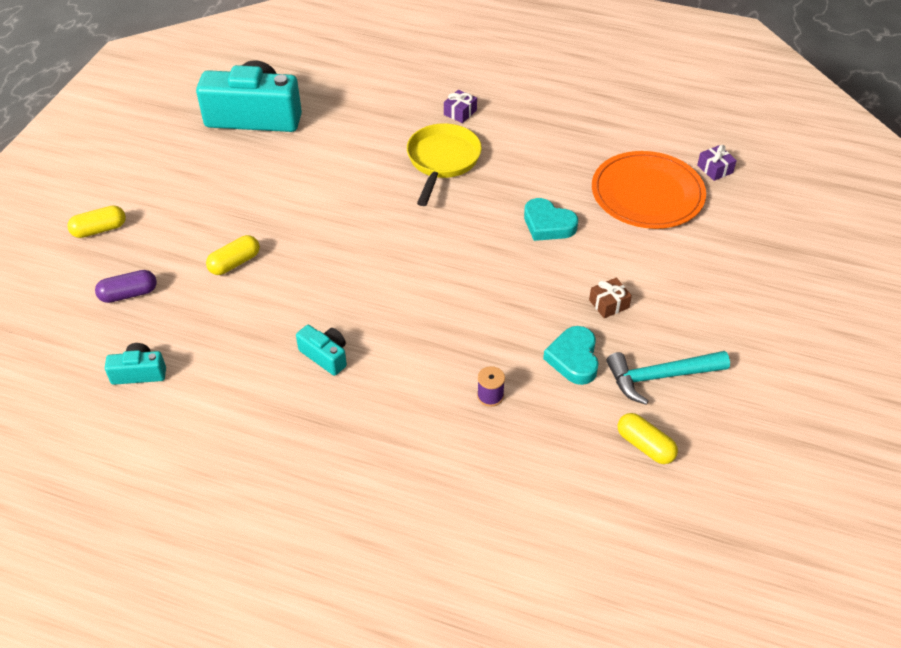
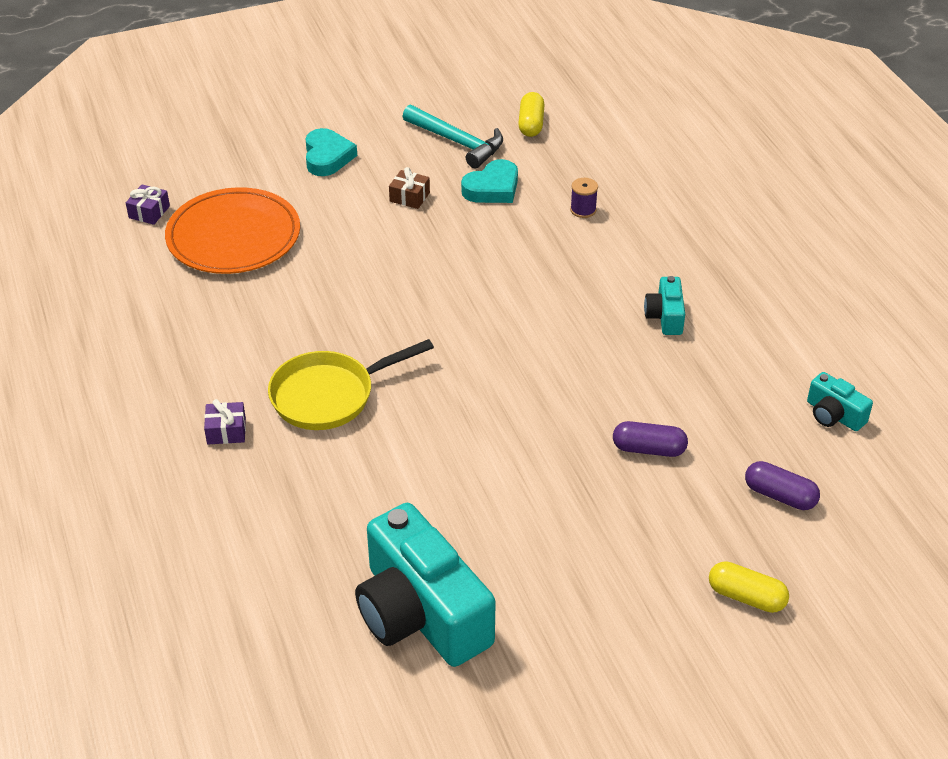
camera: 130 degrees left, 5 degrees down
yellow capsule [206,235,260,275] -> purple capsule [613,421,688,457]
turquoise heart [524,198,578,241] -> turquoise heart moved to [306,128,357,176]

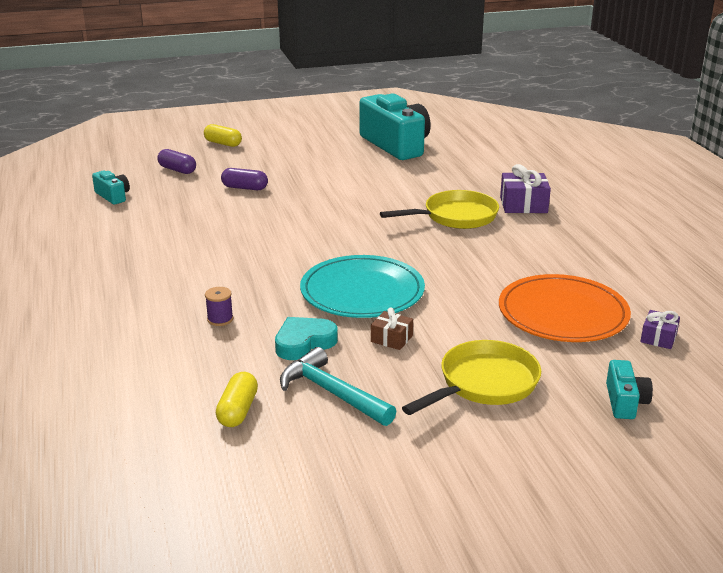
camera: 175 degrees left, 15 degrees down
purple gift [204,399,246,444] -> purple gift [500,164,551,213], size x1.68
turquoise heart [306,128,357,176] -> yellow pan [402,340,541,415]
turquoise camera [644,276,685,335] -> turquoise camera moved to [606,360,653,419]
none -> turquoise plate [300,255,425,318]

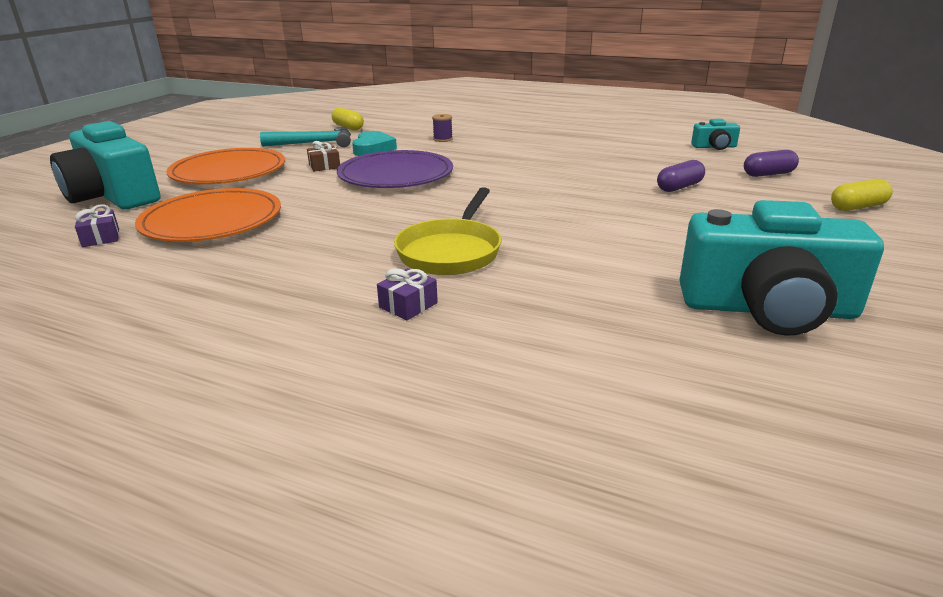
camera: 130 degrees right, 0 degrees up
turquoise plate [300,255,425,318] -> purple plate [337,150,453,188]
yellow pan [402,340,541,415] -> orange plate [166,148,285,184]
purple gift [500,164,551,213] -> purple gift [377,268,438,320], size x0.59
turquoise camera [606,360,653,419] -> turquoise camera [50,121,160,209], size x2.21

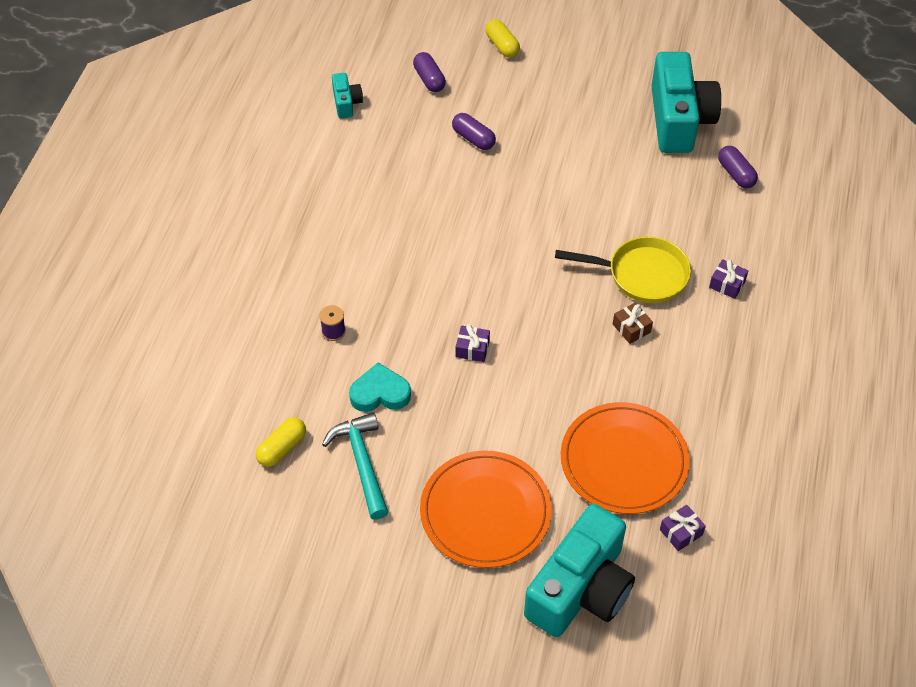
camera: 100 degrees left, 25 degrees up
brown gift [307,141,340,172] -> brown gift moved to [613,302,653,344]
purple plate [337,150,453,188] -> purple gift [456,324,490,362]
none -> purple capsule [718,146,758,188]

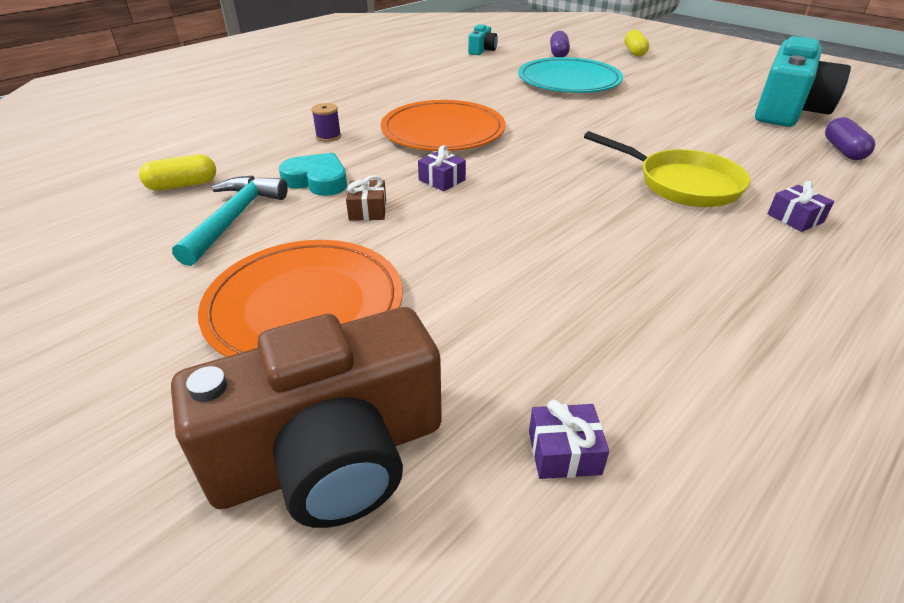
camera: 30 degrees right, 15 degrees down
purple capsule [452,113,496,150] -> turquoise plate [518,57,623,93]
turquoise camera [524,504,635,637] -> brown camera [171,307,442,528]
orange plate [561,402,690,514] -> orange plate moved to [381,100,506,151]
brown gift [613,302,653,344] -> brown gift moved to [346,175,386,221]

